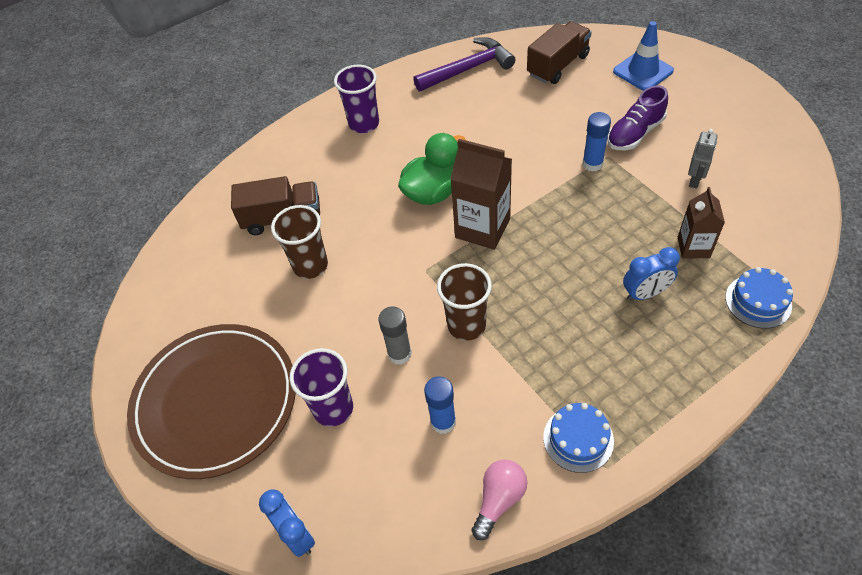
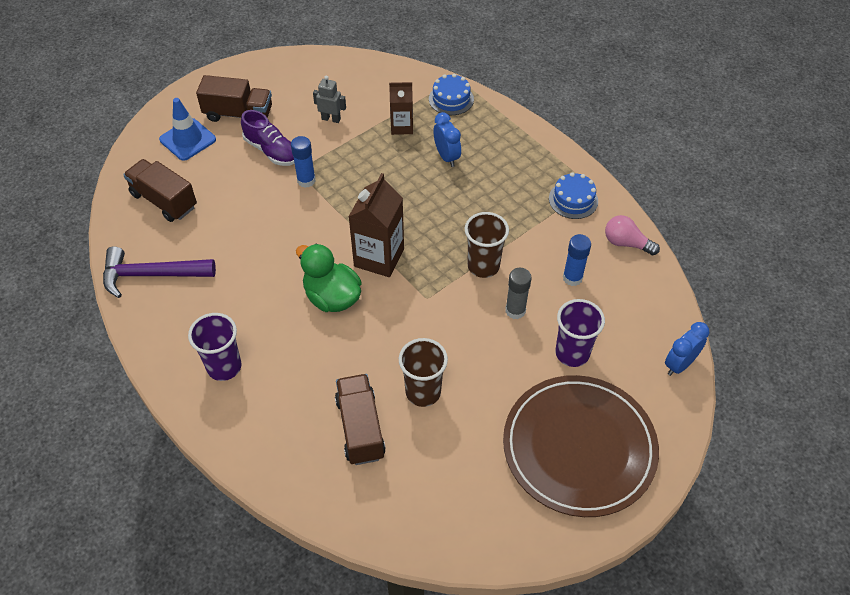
camera: 100 degrees left, 0 degrees up
purple hammer [413,37,515,91] -> purple hammer turned 60 degrees counterclockwise [103,246,216,298]
none -> brown truck [196,75,272,122]

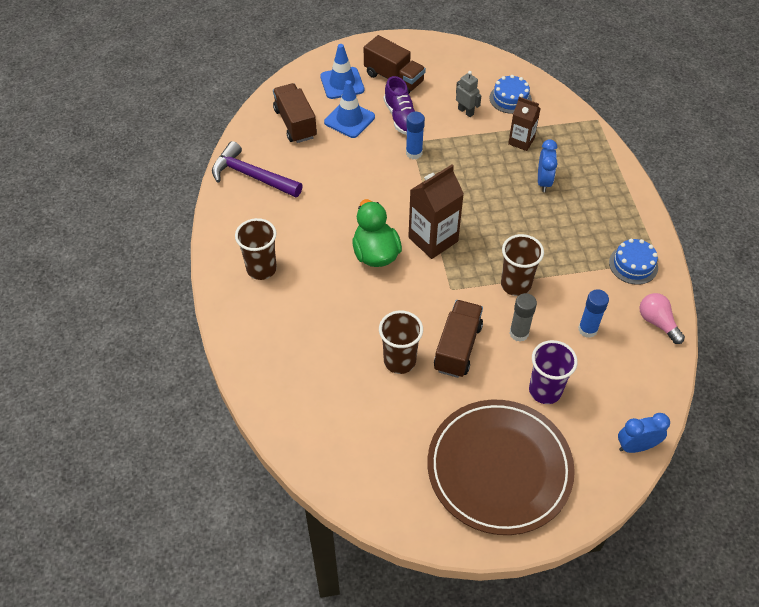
camera: 30 degrees right, 0 degrees up
purple cup [188,313,241,381] -> brown cup [235,218,277,280]
brown truck [335,374,386,465] -> brown truck moved to [434,300,483,378]
blue cake [429,74,474,115] -> blue cake moved to [490,75,532,114]
none -> blue traffic cone [324,80,375,138]

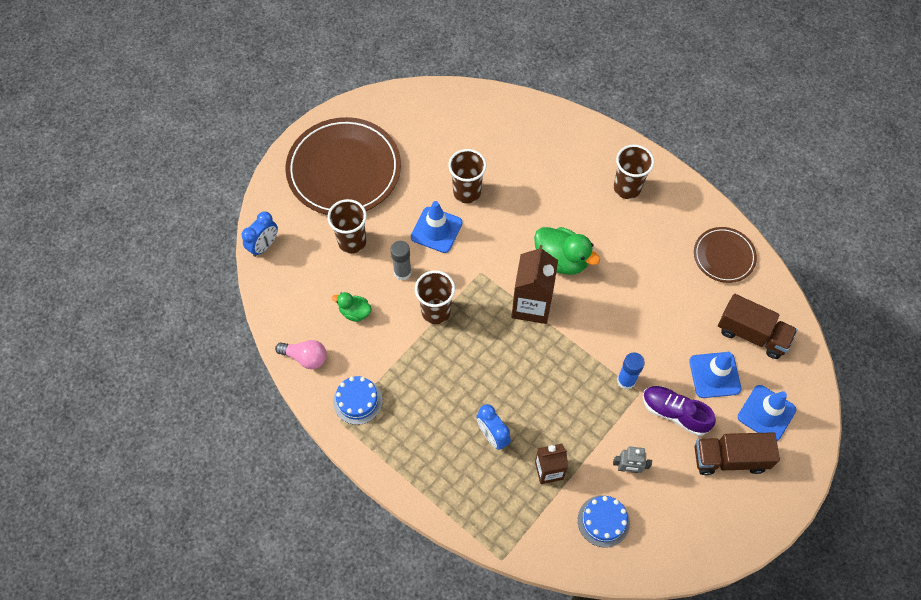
camera: 140 degrees right, 10 degrees up
purple hammer [212,141,303,197] -> brown plate [694,227,757,283]
brown truck [434,300,483,378] -> blue traffic cone [411,201,463,253]
purple cup [529,340,578,404] -> brown cup [327,199,367,254]
blue glue stick [578,289,609,338] -> green duck [332,292,372,322]

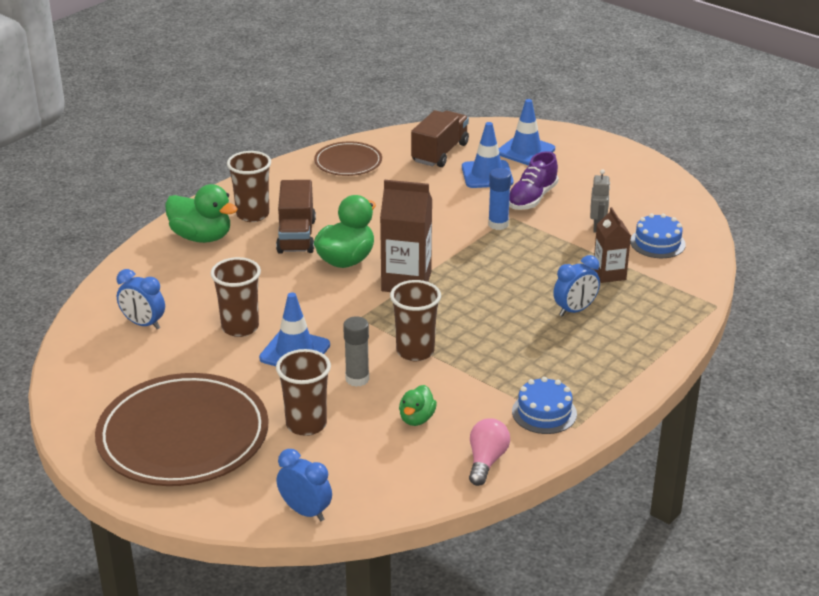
camera: 90 degrees left, 30 degrees down
brown truck [695,432,780,475] -> brown truck moved to [276,180,316,254]
none -> blue clock [117,269,165,330]
none -> green duck [165,184,237,243]

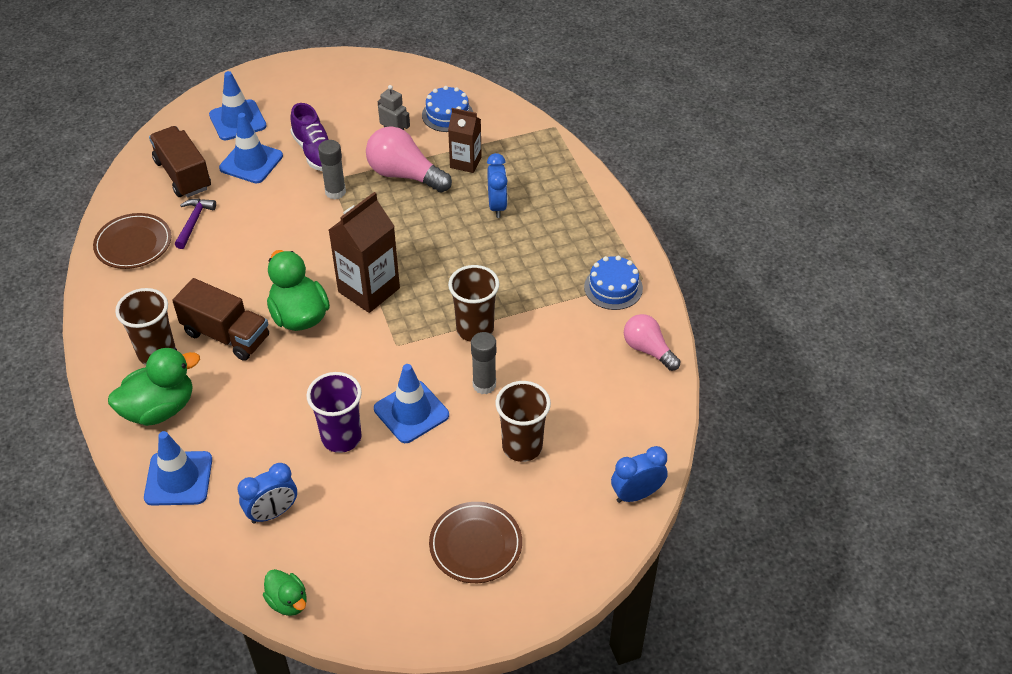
camera: 60 degrees left, 15 degrees up
brown plate [95,373,269,486] -> brown plate [429,502,522,583], size x0.52
brown cup [210,257,261,337] -> purple cup [307,372,362,453]
green duck [399,385,437,426] -> green duck moved to [263,569,306,616]
blue glue stick [488,168,511,230] -> grey glue stick [318,140,346,200]
none -> blue traffic cone [144,431,212,506]
none -> purple hammer [175,199,216,249]
none -> pink light bulb [366,126,452,193]

